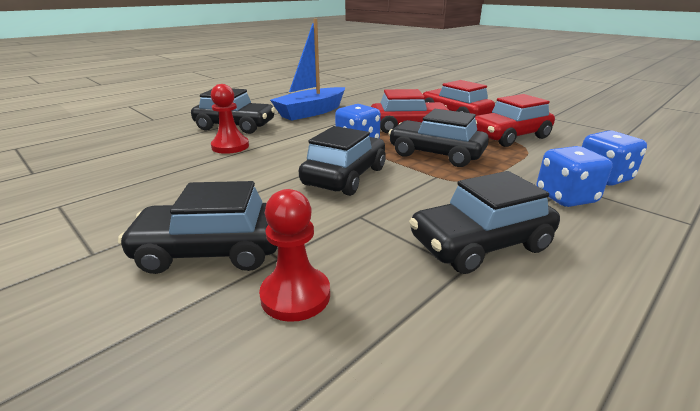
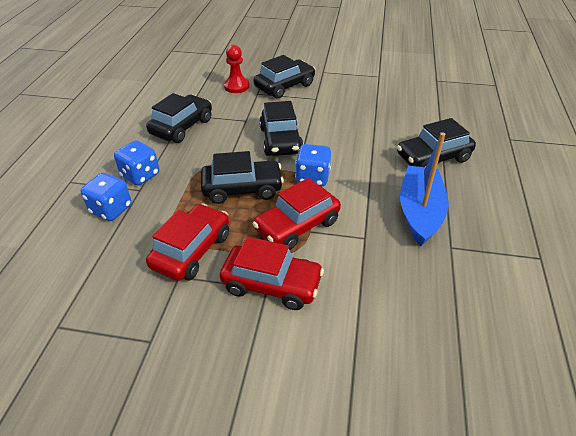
camera: 145 degrees right, 15 degrees up
red pawn [211,84,249,154] -> none

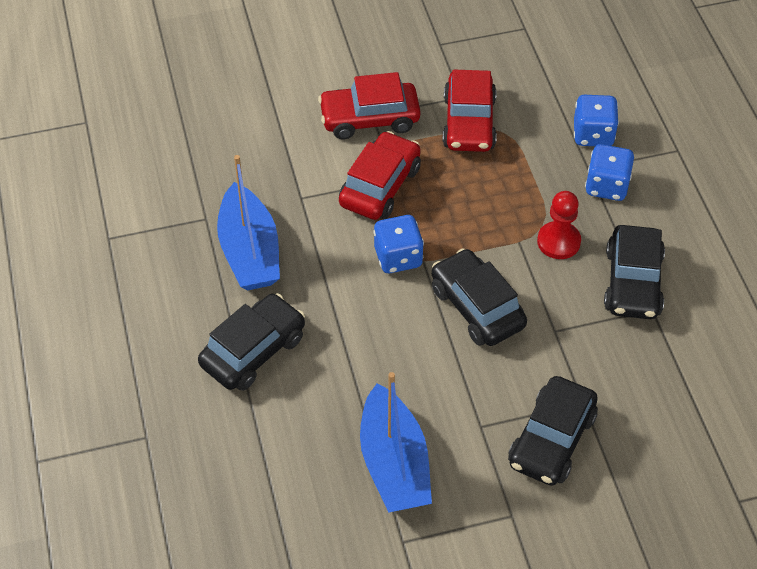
camera: 155 degrees right, 10 degrees up
black car [201,151,284,204] -> none
red pawn [224,45,249,93] -> red pawn moved to [537,191,581,259]
none -> blue boat [360,372,432,513]

